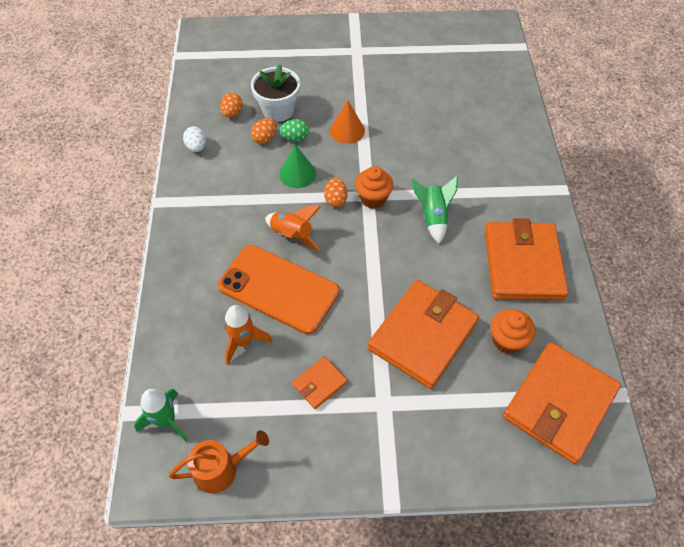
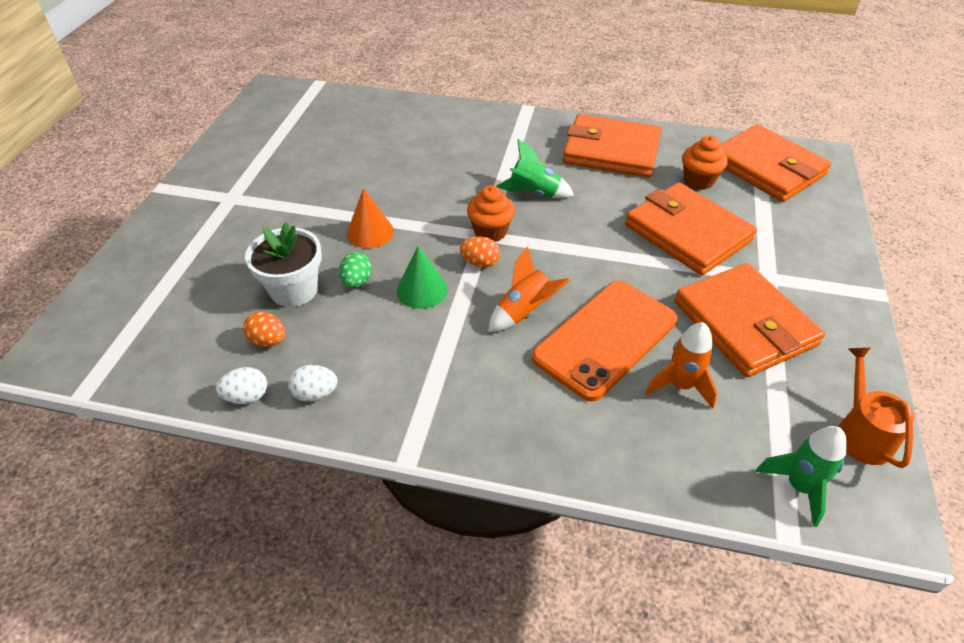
camera: 75 degrees left, 10 degrees down
orange egg [251,118,277,144] -> none
orange wallet [292,356,347,409] -> orange wallet [674,263,825,377], size x2.19
none -> white egg [216,367,267,404]

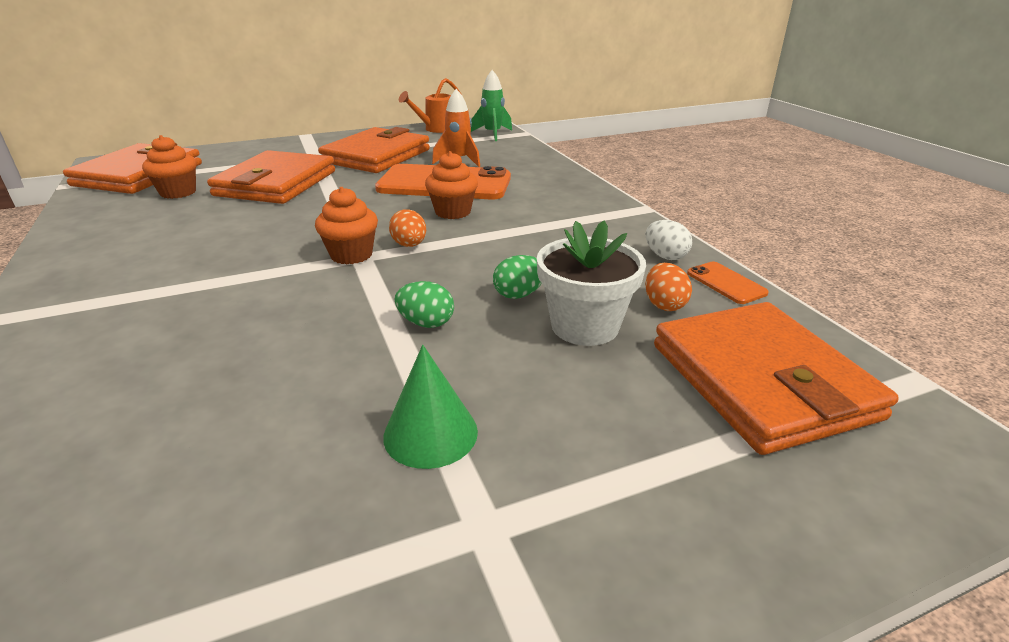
camera: 125 degrees left, 15 degrees down
white egg [216,367,267,404] -> orange phone [687,262,769,304]
orange cone [347,188,394,248] -> green egg [395,281,454,328]
green cone [396,246,448,309] -> green cone moved to [383,345,478,469]
orange rocket [488,246,570,332] -> orange cupcake [425,151,478,219]
green rocket [496,139,574,198] -> none
orange wallet [563,114,662,177] -> orange wallet moved to [654,302,899,455]

